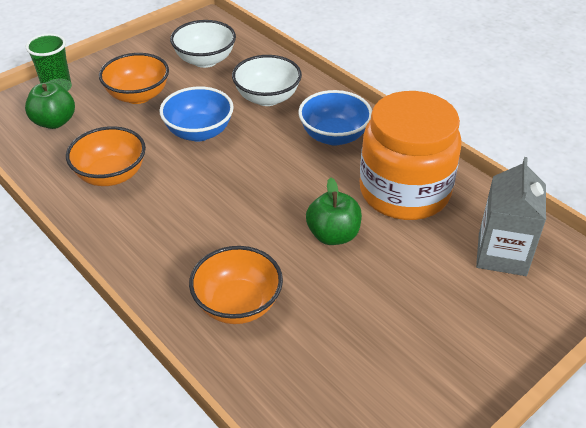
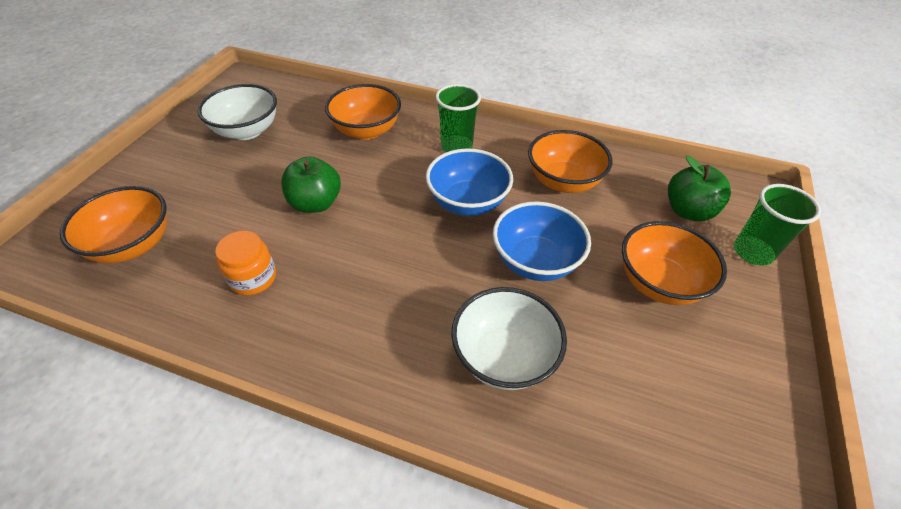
camera: 150 degrees right, 5 degrees up
white bowl [170,20,236,68] -> white bowl moved to [198,84,277,140]
blue bowl [298,90,372,145] -> blue bowl moved to [426,148,513,216]
orange jar [360,91,462,220] -> orange jar [215,231,276,295], size x0.42
grey carton [476,157,546,276] -> orange bowl [60,186,167,263]
none -> green cup [435,84,481,152]

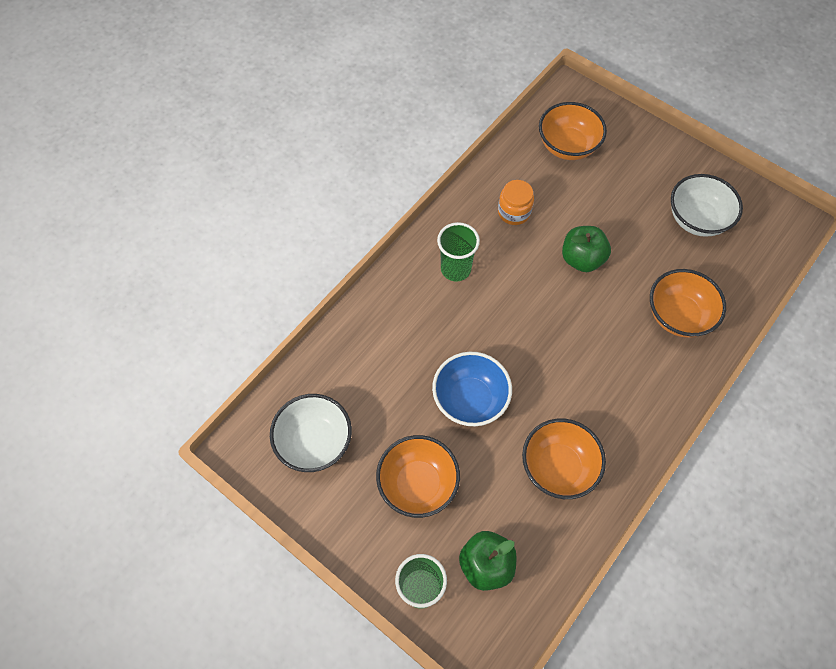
camera: 110 degrees right, 15 degrees up
blue bowl [426,148,513,216] -> none
green cup [435,84,481,152] -> green cup moved to [437,222,480,282]
white bowl [451,287,567,390] -> white bowl moved to [270,394,352,472]

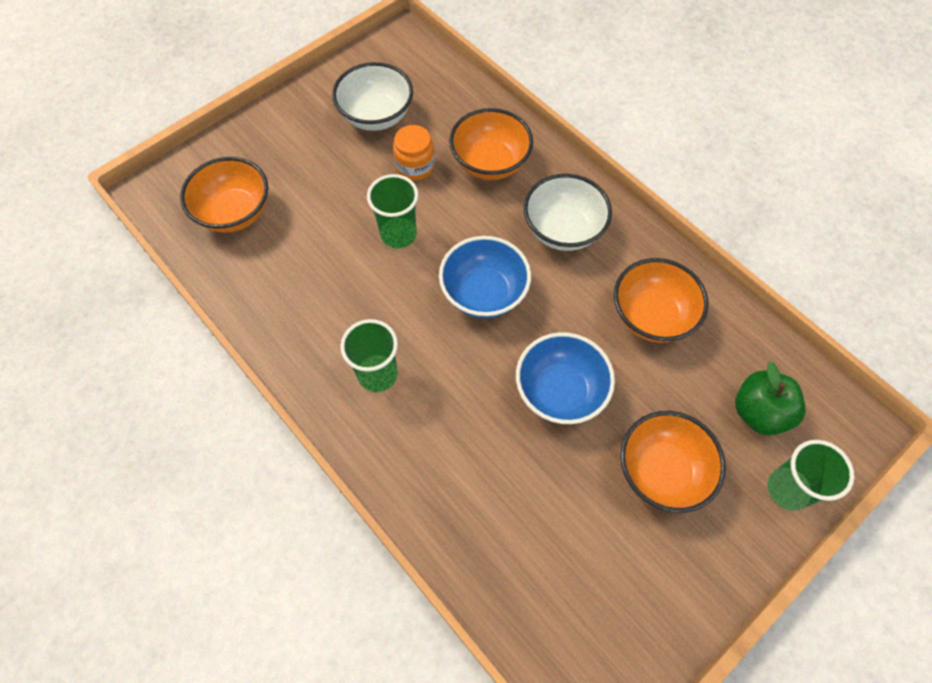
camera: 80 degrees left, 0 degrees up
white bowl [270,394,352,472] -> white bowl moved to [524,174,612,251]
orange jar [498,180,534,225] -> orange jar moved to [393,125,435,180]
green apple [562,226,611,272] -> green cup [367,174,419,248]
none -> blue bowl [439,236,531,318]

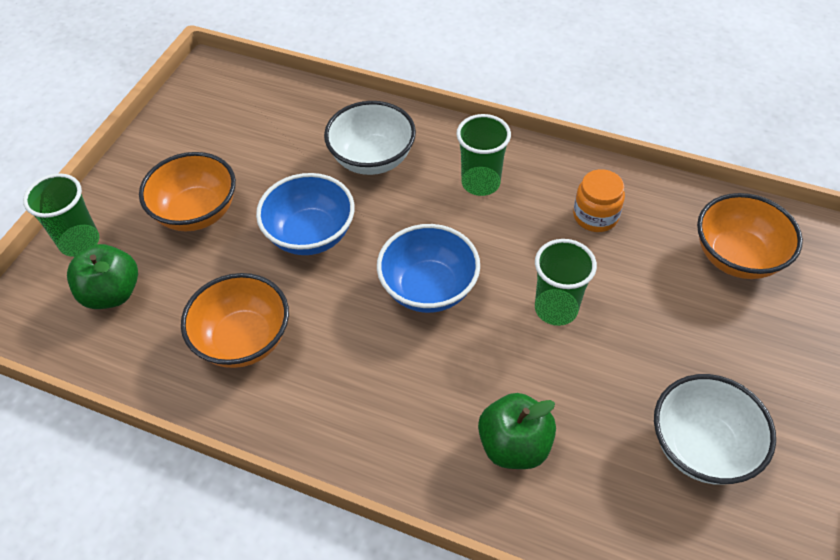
camera: 155 degrees right, 10 degrees down
orange jar [393,125,435,180] -> orange jar moved to [573,169,625,232]
orange bowl [449,108,533,180] -> green apple [478,393,556,469]
white bowl [524,174,612,251] -> white bowl moved to [324,101,416,175]

